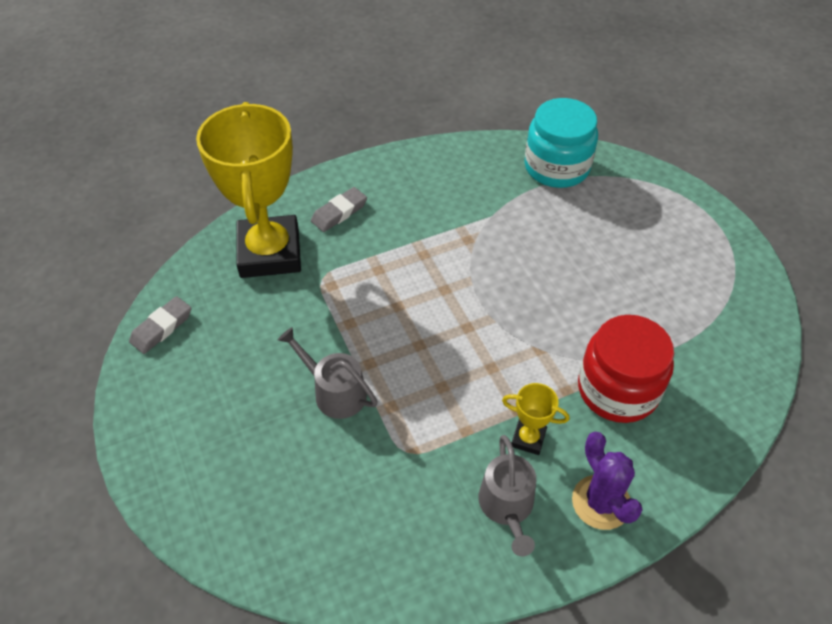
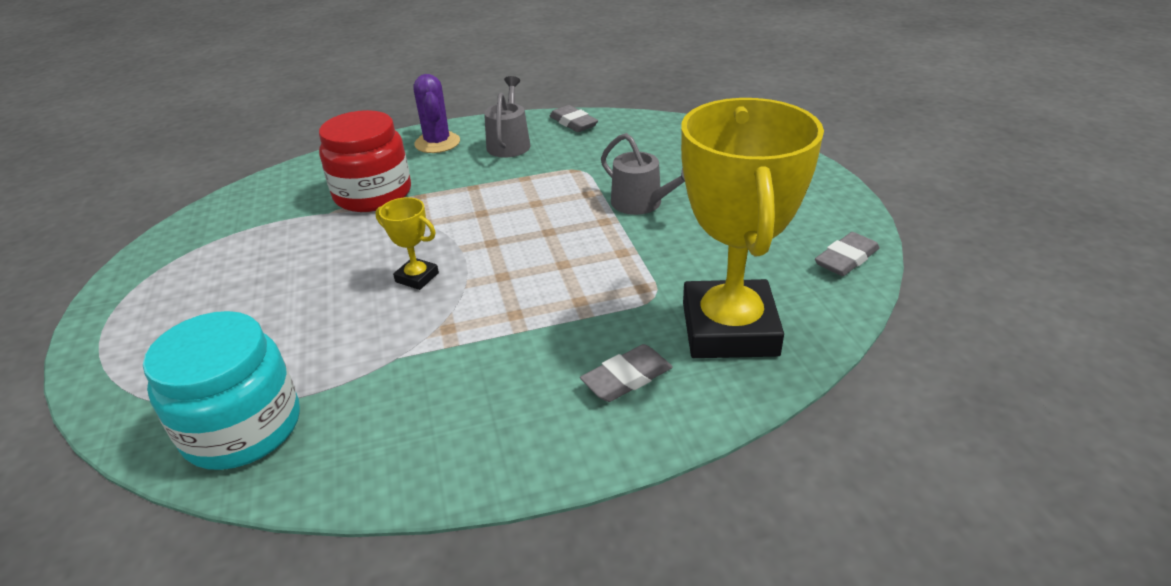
camera: 170 degrees left, 15 degrees down
yellow trophy [502,383,569,455] -> yellow trophy moved to [375,197,439,290]
none -> grey eraser [550,105,598,132]

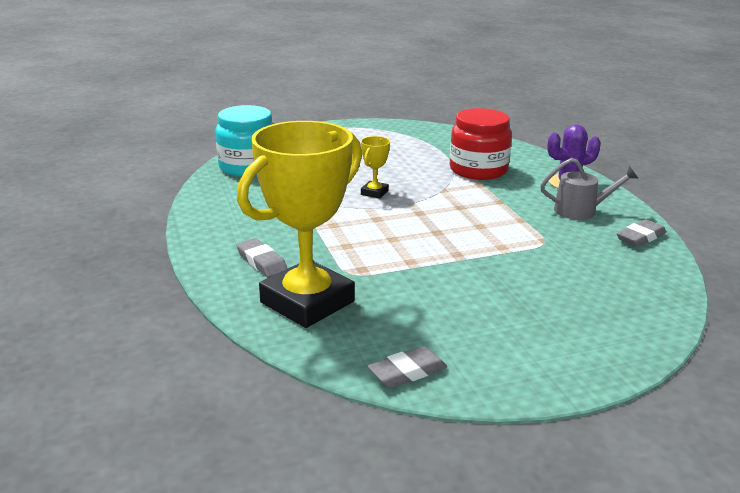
camera: 85 degrees right, 10 degrees down
grey watering can [601,133,685,215] -> none
yellow trophy [681,98,824,358] -> yellow trophy turned 45 degrees counterclockwise [237,121,362,328]
grey eraser [815,232,880,276] -> grey eraser turned 75 degrees counterclockwise [368,346,447,388]

